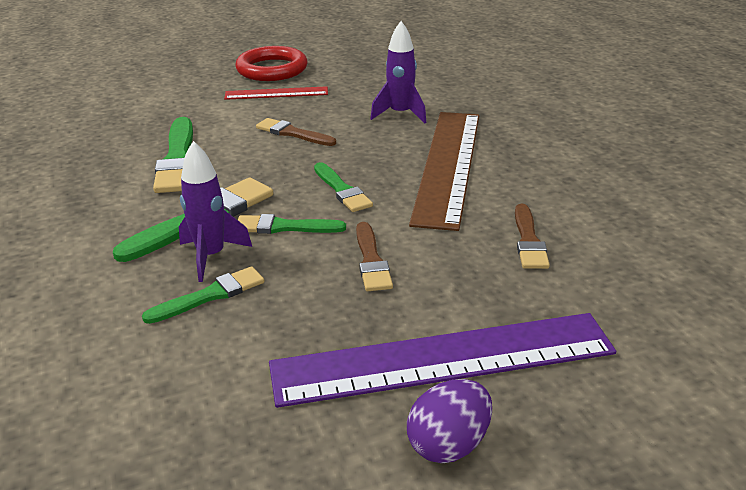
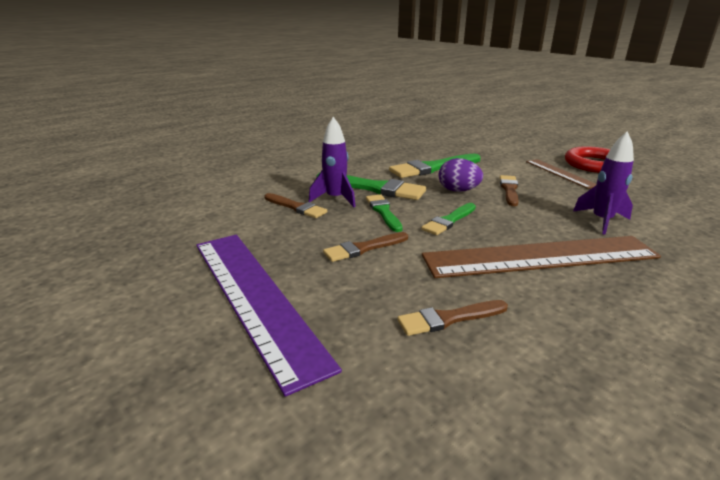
camera: 70 degrees right, 5 degrees down
green brush [142,266,264,324] -> brown brush [264,193,327,218]
red ruler [224,86,328,100] -> brown ruler [526,159,596,189]
purple egg [407,379,492,463] -> purple egg moved to [439,158,483,192]

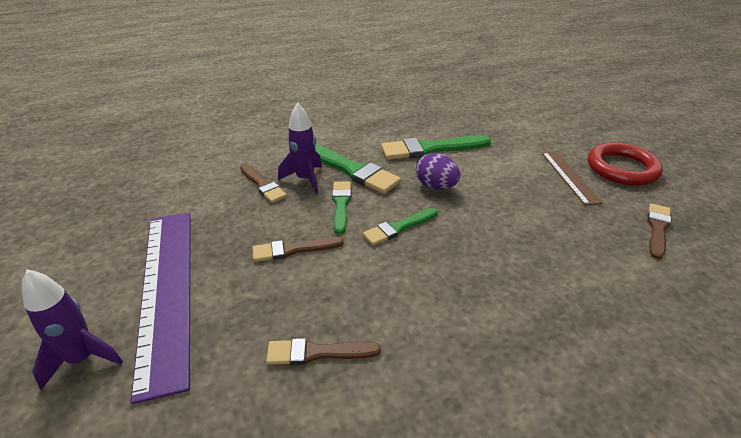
camera: 15 degrees right, 10 degrees up
brown ruler [422,236,661,278] -> none
brown brush [500,175,519,206] -> brown brush moved to [647,203,671,259]
purple rocket [573,131,634,235] -> purple rocket moved to [22,269,123,390]

